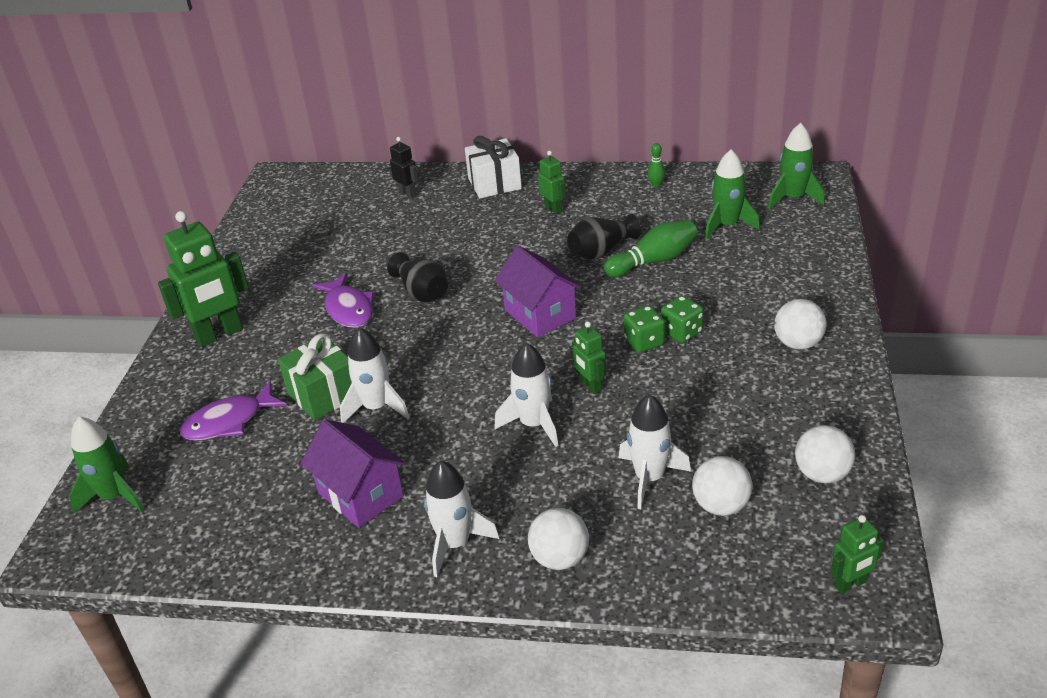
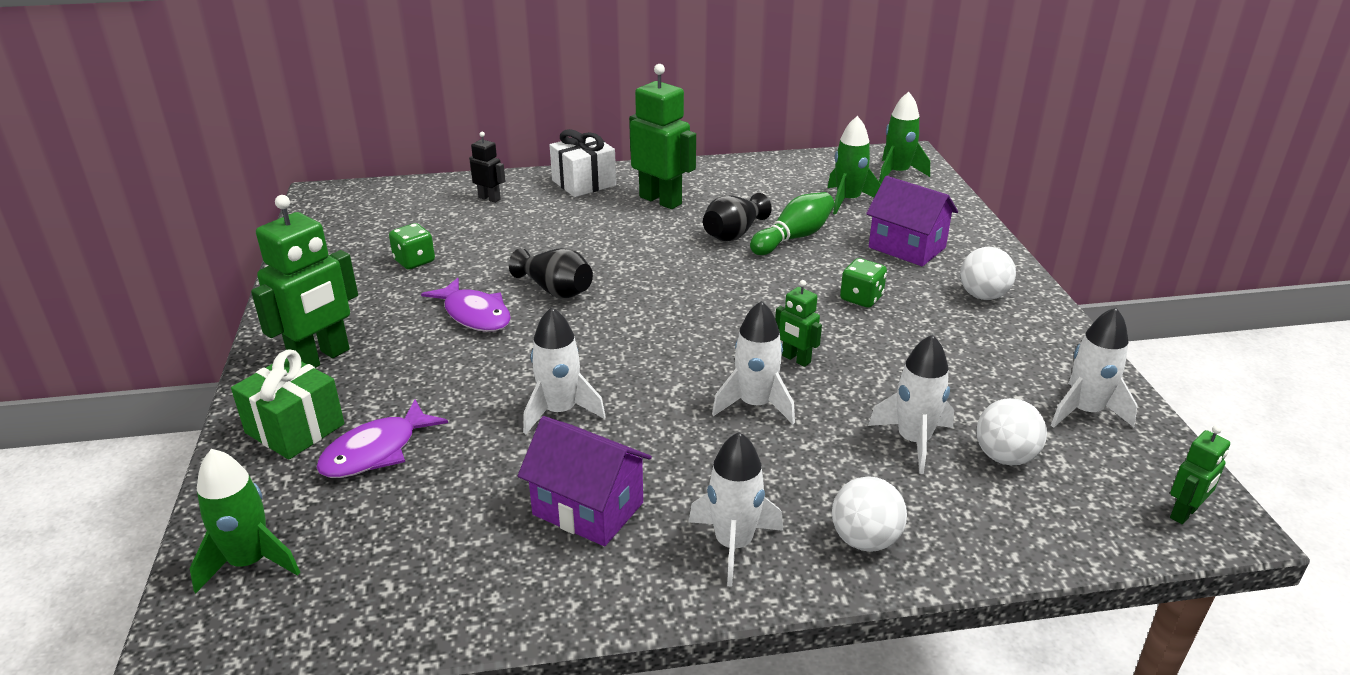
camera: 20 degrees left, 5 degrees down
green gift [278,334,352,420] -> green gift moved to [231,350,344,460]
purple house [494,245,582,337] -> purple house moved to [866,176,958,266]
green robot [538,151,566,214] -> green robot [629,64,696,209], size x1.95
green dice [623,305,665,353] -> green dice moved to [389,223,435,269]
green bowling pin [648,143,665,188] -> none
white ball [795,425,855,483] -> white rocket [1051,307,1138,428]

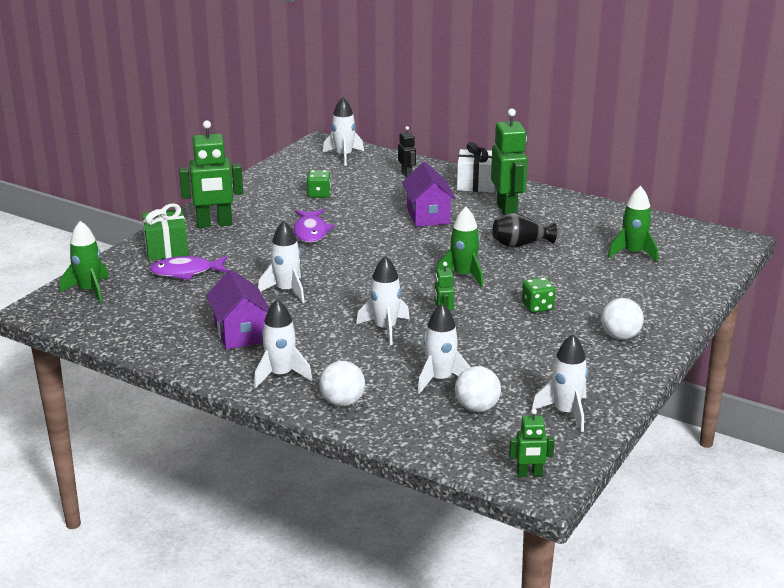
camera: 40 degrees right, 5 degrees down
black vase [509,248,593,298] -> none
green bowling pin [750,192,834,255] -> none
purple house [866,176,958,266] -> purple house moved to [402,162,456,227]
green rocket [879,92,930,184] -> green rocket moved to [435,207,483,287]
none -> white rocket [323,97,364,166]

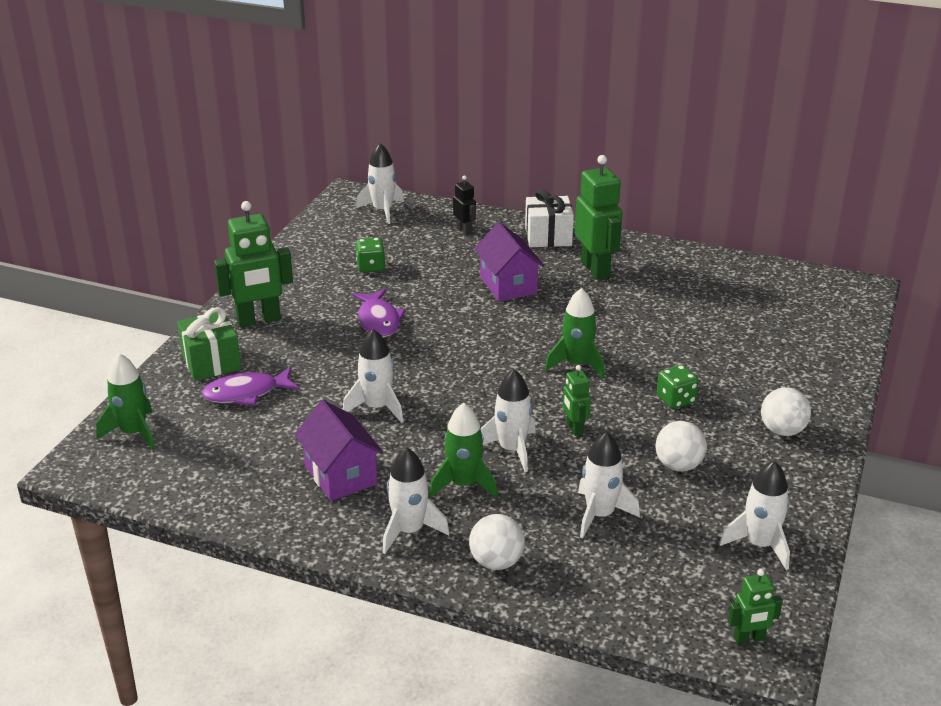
camera: 10 degrees left, 5 degrees up
white ball [455,366,501,412] -> white ball moved to [656,421,707,472]
black vase [492,213,557,248] -> none
green rocket [608,186,658,262] -> green rocket moved to [429,403,498,499]

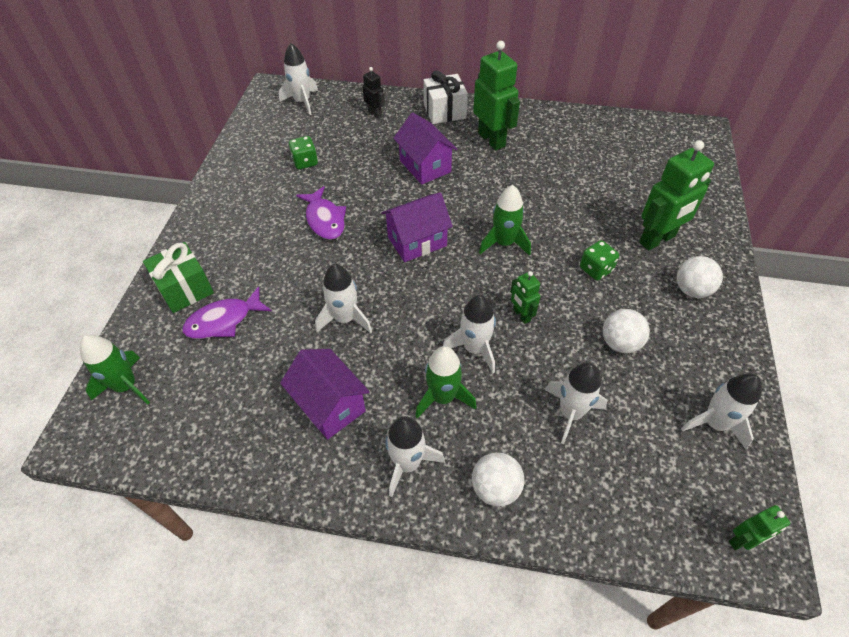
camera: 10 degrees left, 20 degrees up
green robot [214,201,293,328] -> green robot moved to [639,140,714,251]
none -> purple house [381,192,453,262]

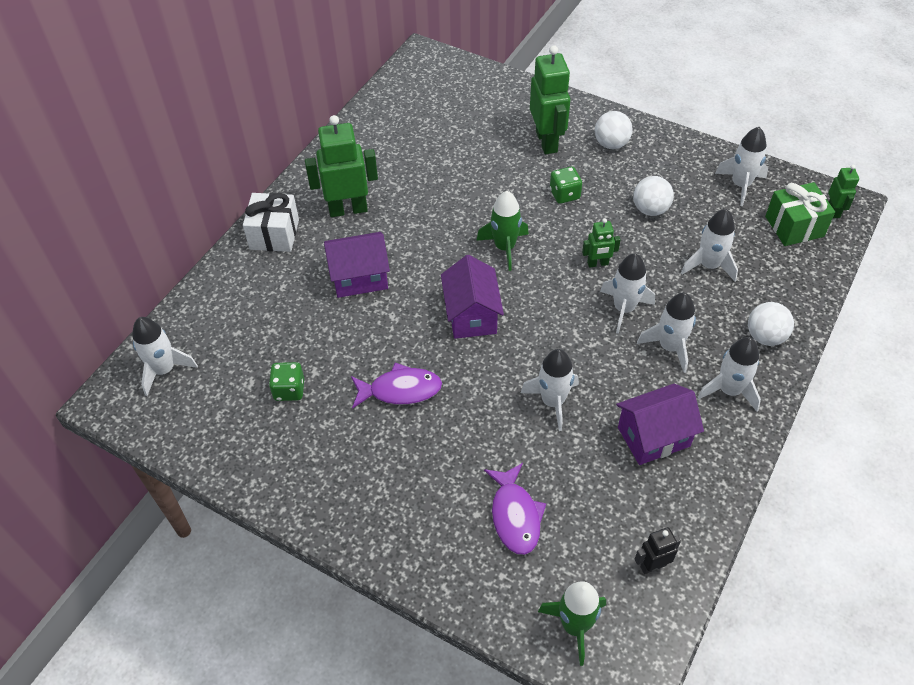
camera: 70 degrees left, 0 degrees up
green gift [143,242,214,313] -> green gift moved to [765,182,835,246]
black robot [362,67,385,118] -> black robot moved to [635,527,681,574]
green rocket [415,346,477,418] -> white rocket [637,293,696,373]

